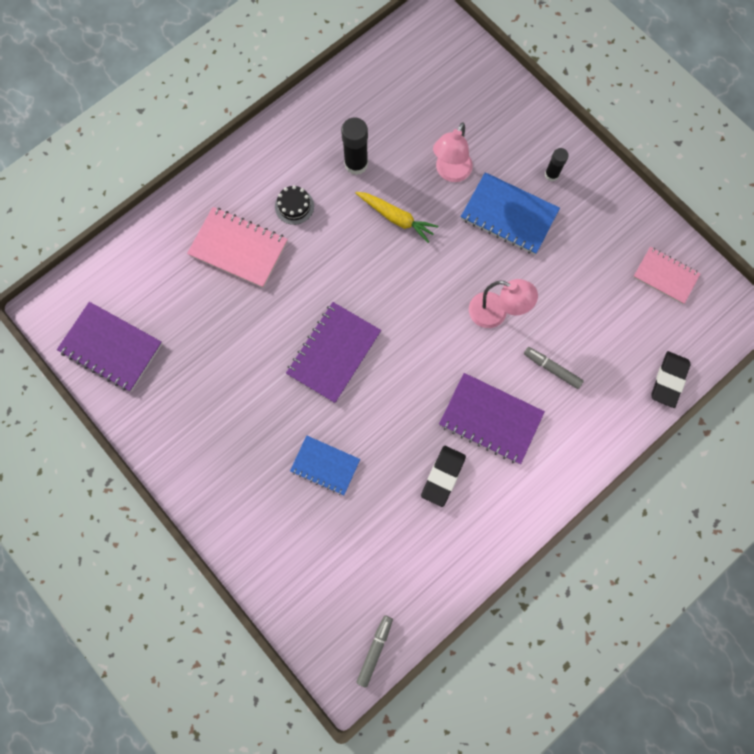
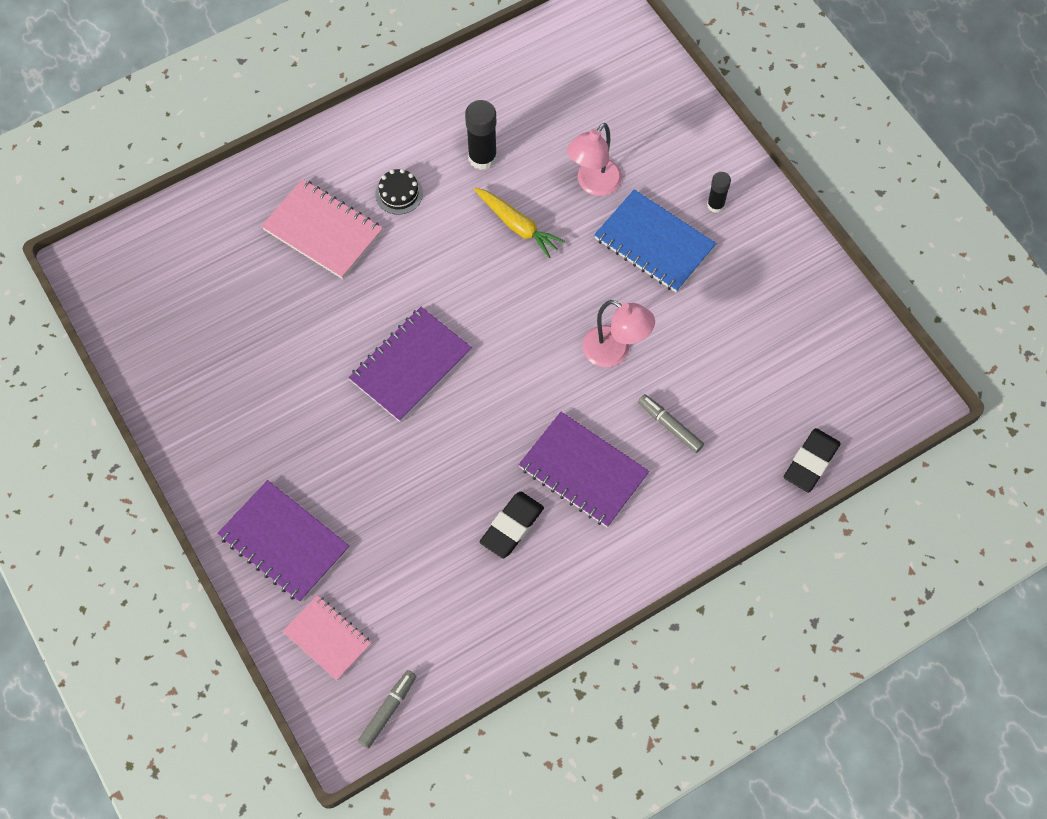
camera: 10 degrees right, 10 degrees down
purple notebook [57,302,162,392] -> purple notebook moved to [217,480,349,603]
blue notebook [290,435,360,495] -> none
pink notebook [633,247,701,304] -> pink notebook moved to [283,595,371,681]

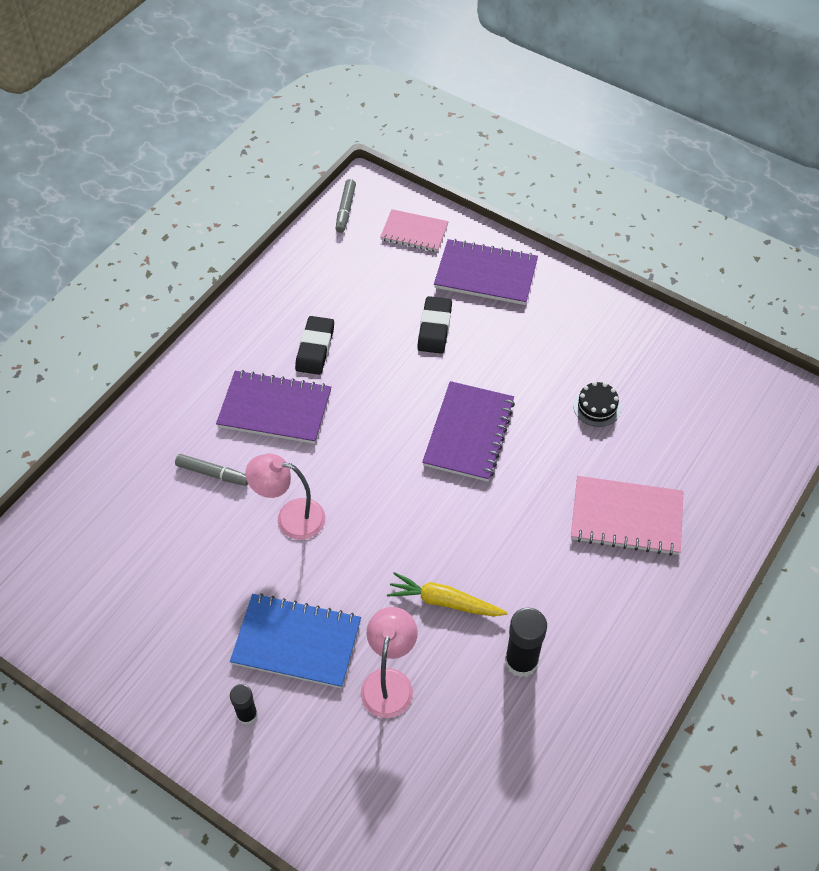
camera: 155 degrees right, 10 degrees down
black cake [375,169,423,215] -> black cake moved to [573,381,621,427]
black eraser [784,428,841,493] -> black eraser moved to [417,296,452,354]

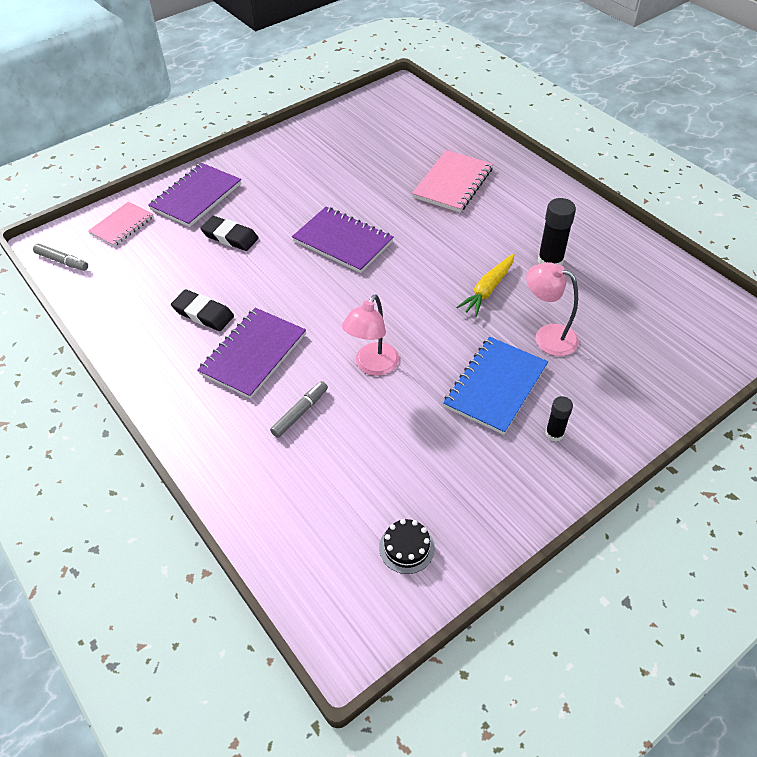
camera: 70 degrees left, 5 degrees down
black cake [573,381,621,427] -> black cake moved to [379,519,435,574]

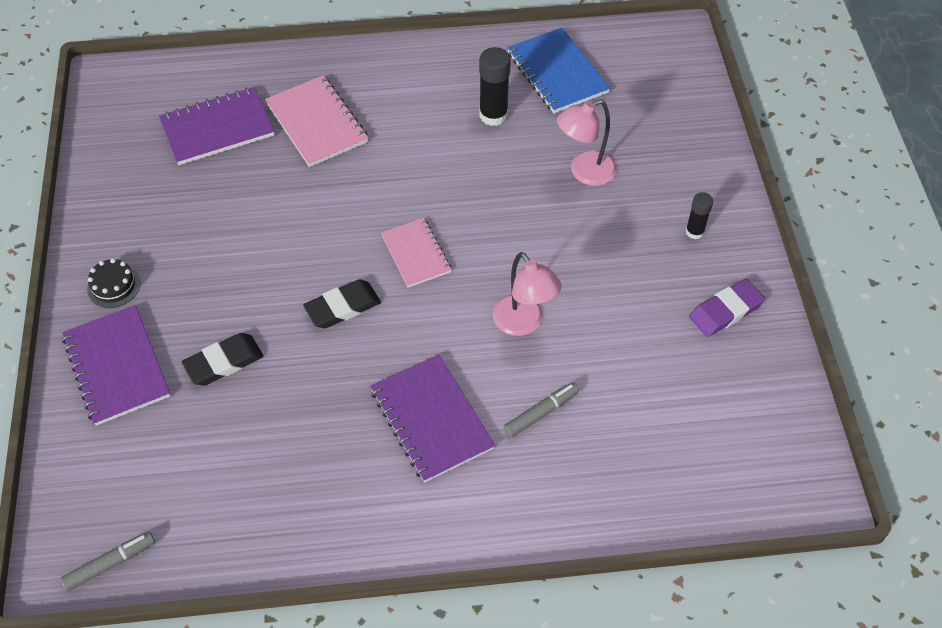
camera: 60 degrees left, 5 degrees up
pink notebook [88,202,153,247] -> pink notebook moved to [381,218,452,288]
black eraser [171,289,234,331] -> black eraser moved to [303,279,381,328]
grey marker [270,381,328,438] -> grey marker turned 75 degrees clockwise [504,382,579,438]
purple notebook [292,207,394,273] -> purple notebook moved to [159,87,275,165]
black cake [379,519,435,574] -> black cake moved to [87,258,141,308]
blue notebook [443,337,548,435] -> blue notebook moved to [507,28,610,113]
yellow carrot [456,254,515,317] -> none
none -> purple eraser [689,279,765,337]

